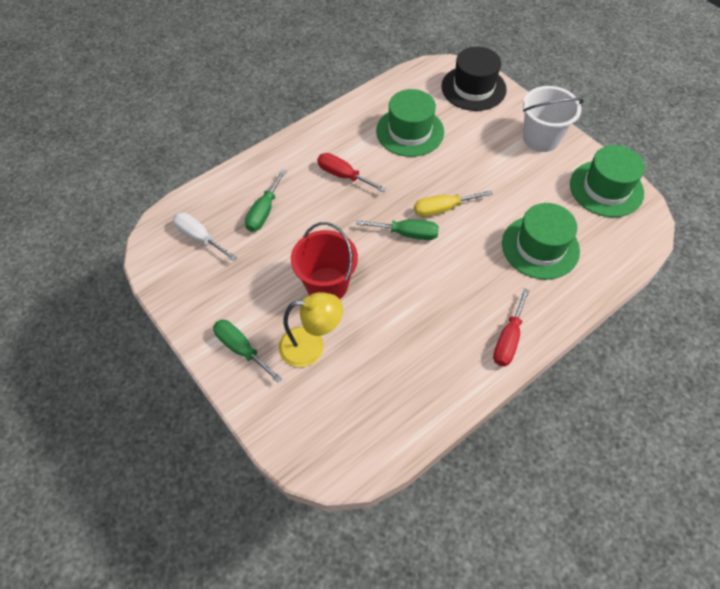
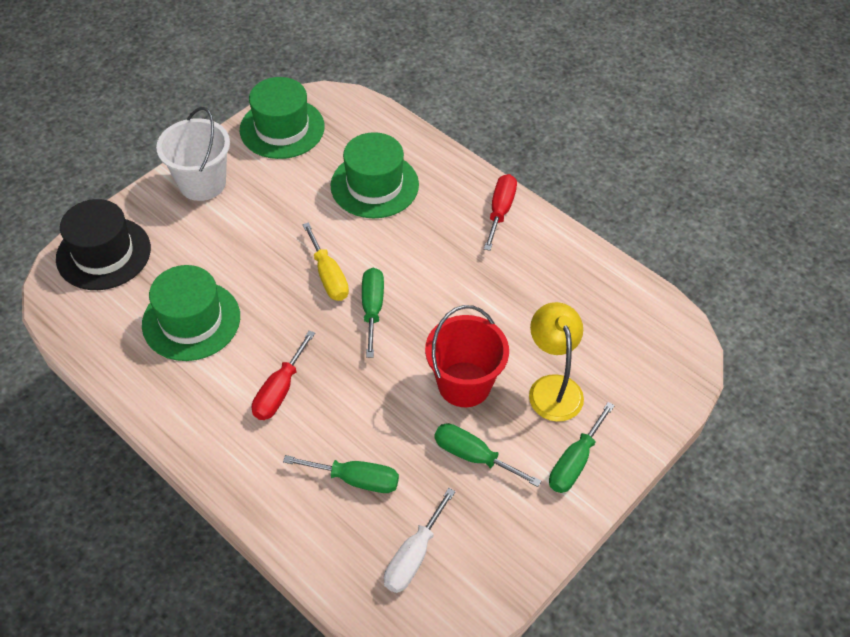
camera: 100 degrees left, 5 degrees down
red screwdriver [493,288,530,366] -> red screwdriver turned 90 degrees counterclockwise [484,174,517,251]
none -> green screwdriver [434,423,542,487]

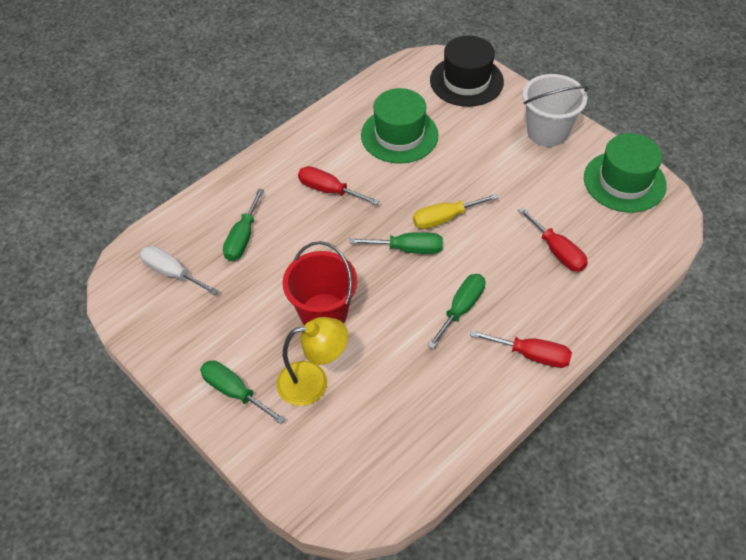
camera: 95 degrees right, 0 degrees up
green hat [331,132,419,218] -> red screwdriver [518,207,588,272]
green screwdriver [434,423,542,487] -> green screwdriver moved to [427,274,485,349]

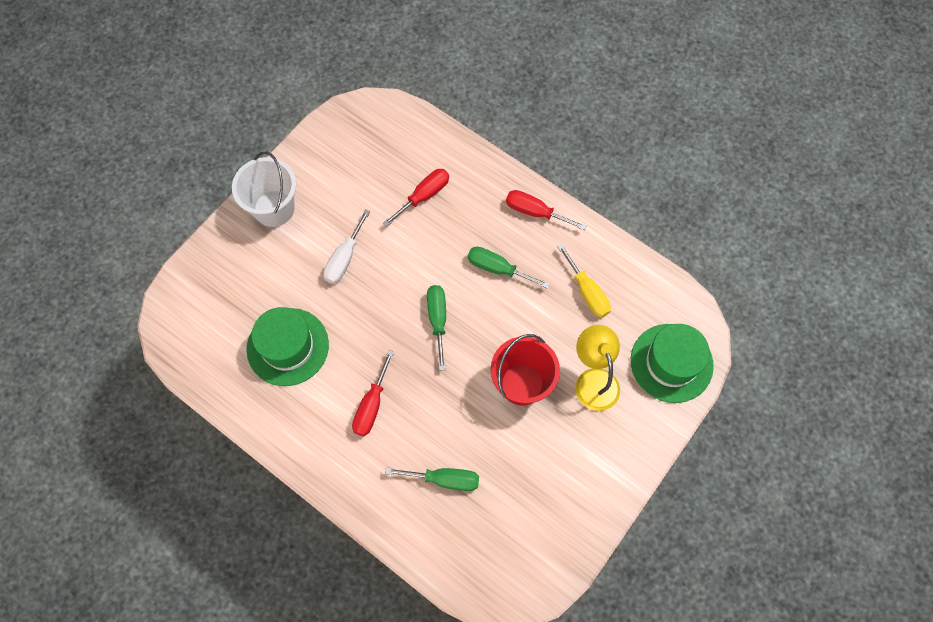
camera: 100 degrees left, 15 degrees up
white screwdriver [140,246,218,295] -> white screwdriver moved to [323,209,371,284]
green screwdriver [200,360,285,424] -> none
yellow screwdriver [413,194,499,229] -> yellow screwdriver moved to [557,244,611,318]
black hat [430,35,504,107] -> none
red screwdriver [470,330,572,368] -> red screwdriver turned 75 degrees counterclockwise [506,190,587,230]
green hat [584,133,667,213] -> green hat moved to [631,324,714,403]

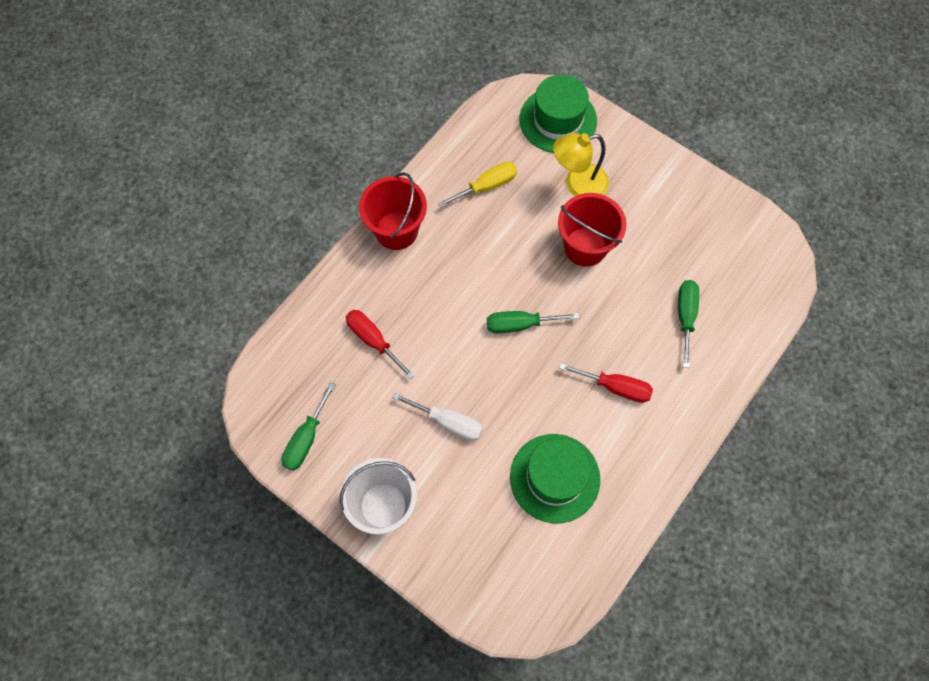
camera: 90 degrees left, 0 degrees up
green screwdriver [468,246,550,289] -> green screwdriver moved to [281,382,336,471]
red screwdriver [506,190,587,230] -> red bucket [359,172,427,250]

